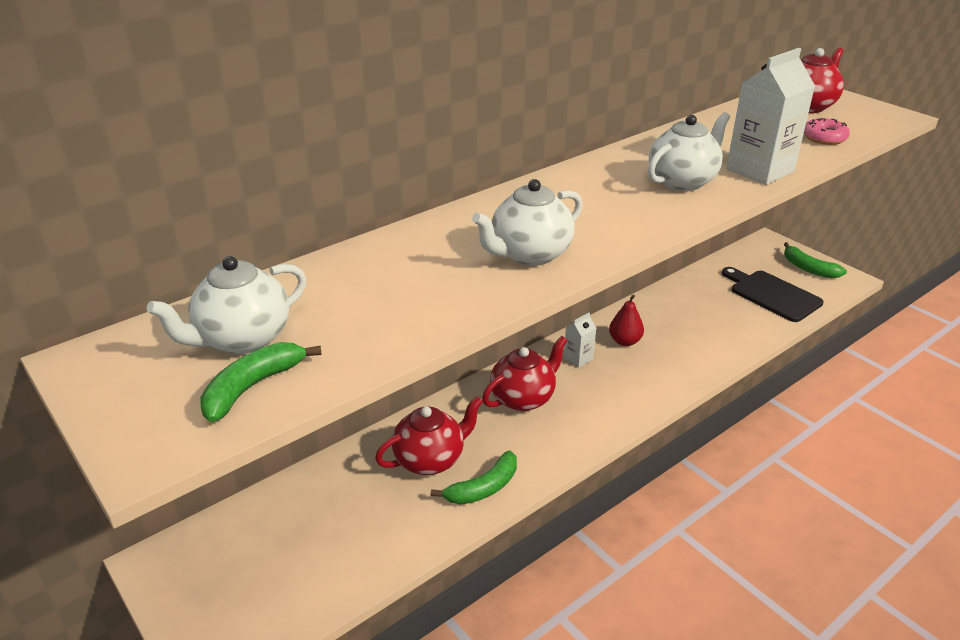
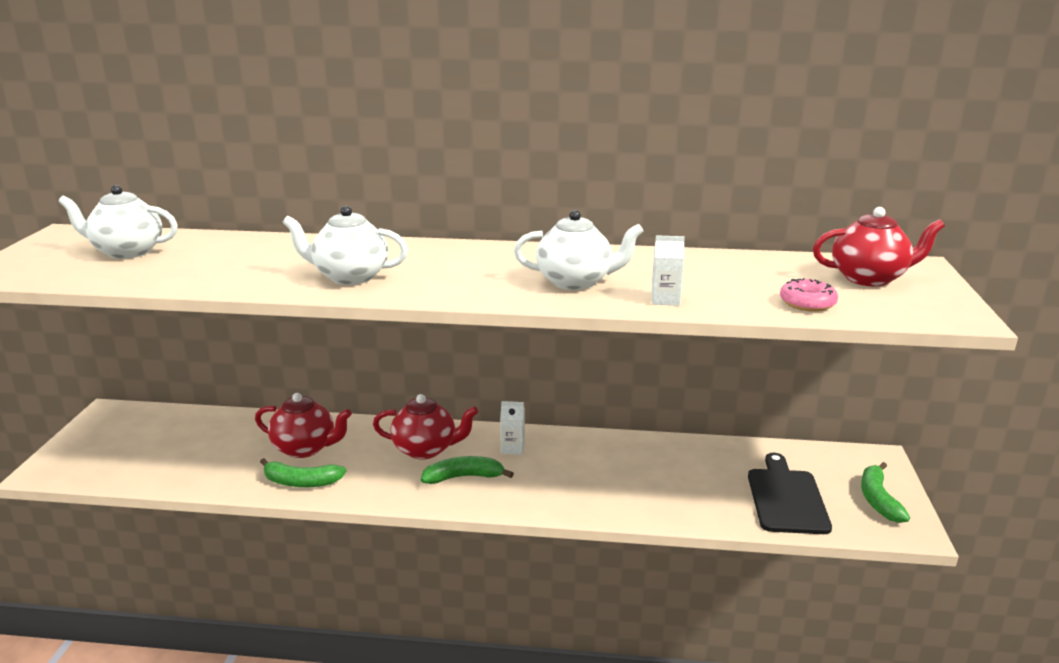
camera: 45 degrees right, 10 degrees down
green banana [200,342,322,422] -> green banana moved to [421,456,514,484]
red pear [609,294,644,346] -> none
white carton [726,48,815,185] -> white carton [651,235,685,306], size x0.50

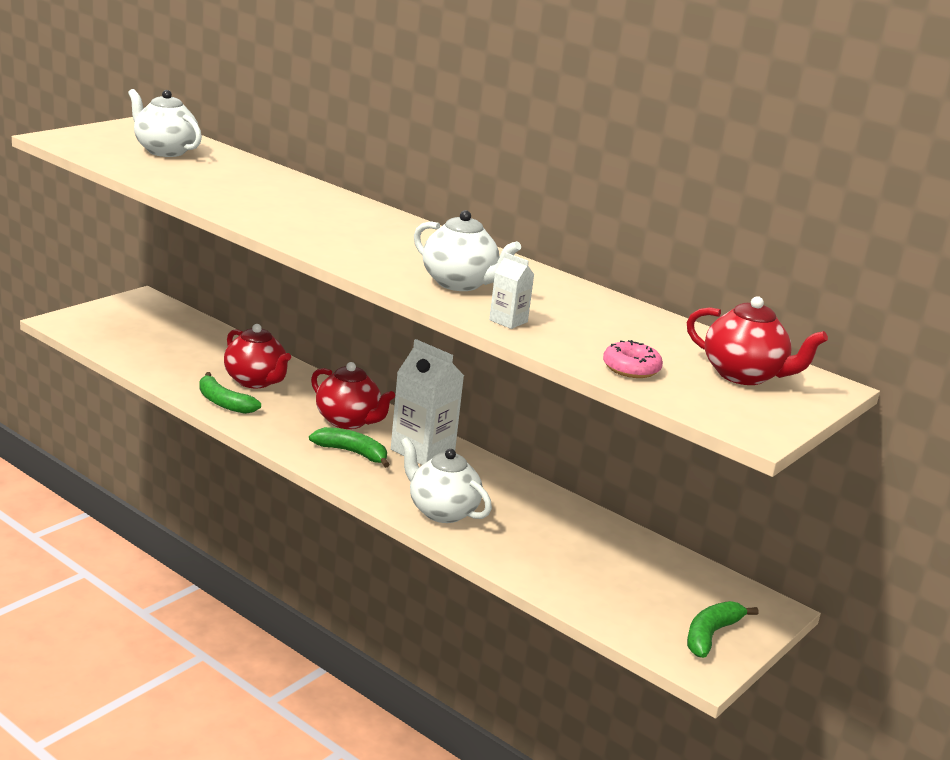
camera: 30 degrees right, 0 degrees up
white teapot [283,206,408,285] -> white teapot moved to [400,437,492,523]
white carton [500,401,525,455] -> white carton [391,339,464,465], size x2.01
black cutting board [748,453,832,534] -> none

